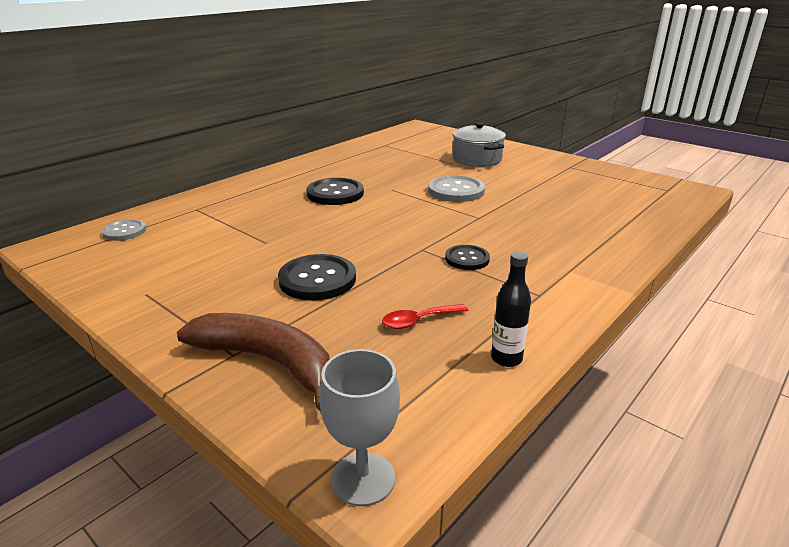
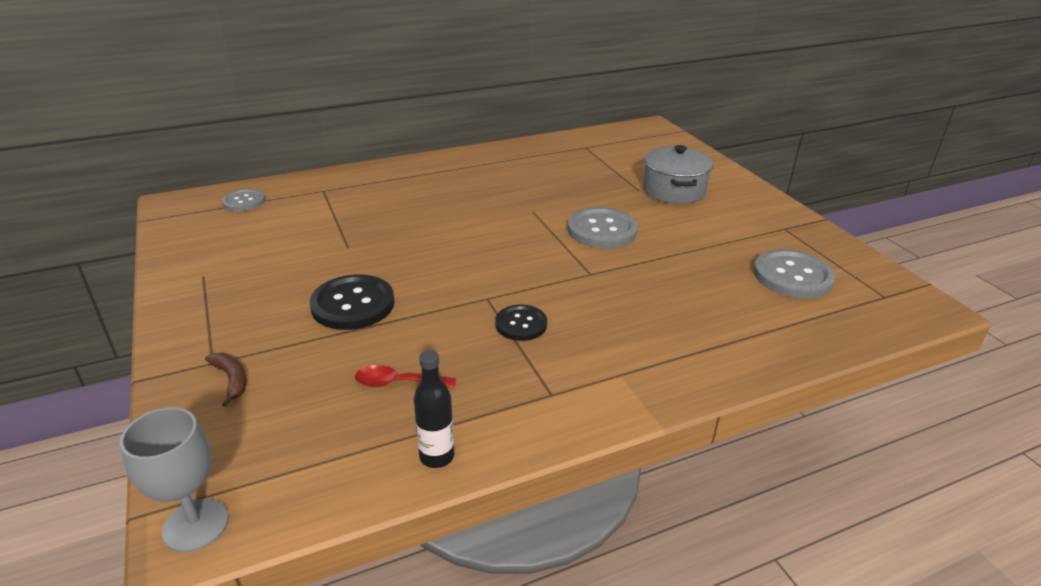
camera: 25 degrees right, 5 degrees up
brown banana [177,313,330,412] -> brown banana [205,353,246,407], size x0.43
black button [306,178,364,205] -> none
none -> grey button [754,249,835,298]

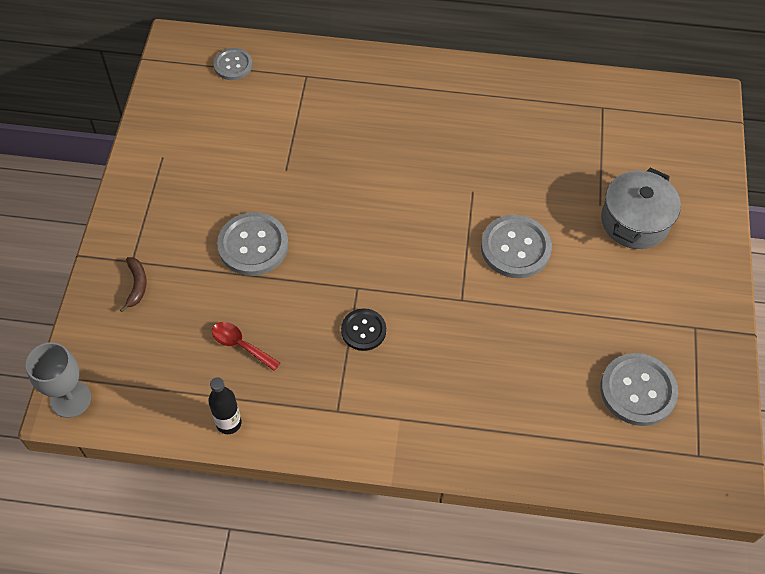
camera: 30 degrees right, 25 degrees up
black button [310,275,394,330] -> grey button [217,212,288,276]

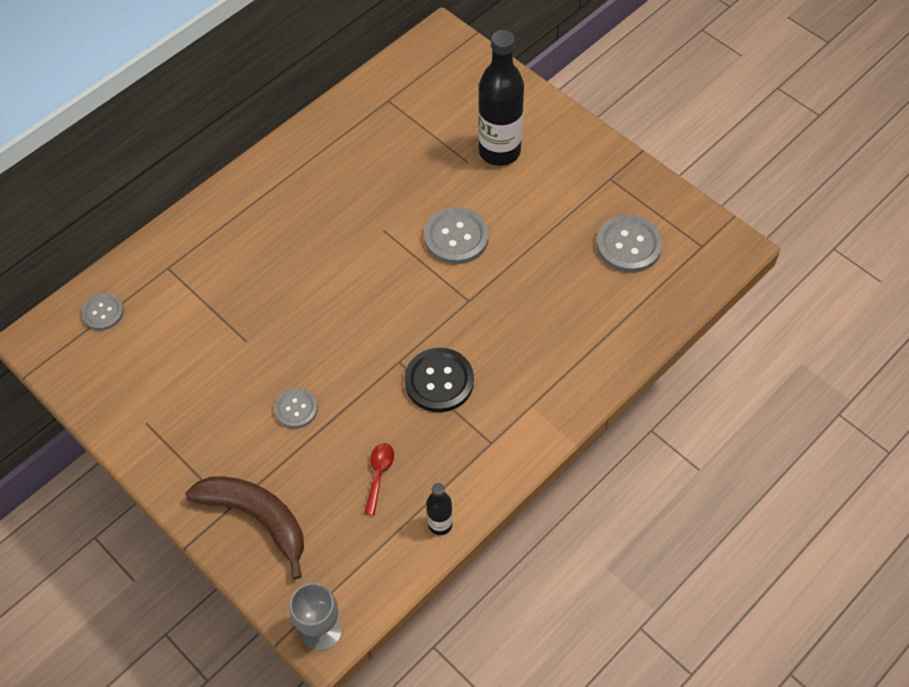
camera: 50 degrees left, 0 degrees up
brown banana [120,257,147,312] -> brown banana [185,476,304,579], size x2.34
red spoon [212,322,280,371] -> red spoon turned 120 degrees clockwise [364,443,394,515]
grey button [217,212,288,276] -> grey button [274,388,318,428], size x0.61
black button [341,308,386,351] -> black button [404,348,474,412], size x1.63
grey pot [601,168,681,249] -> black bottle [478,30,524,166]

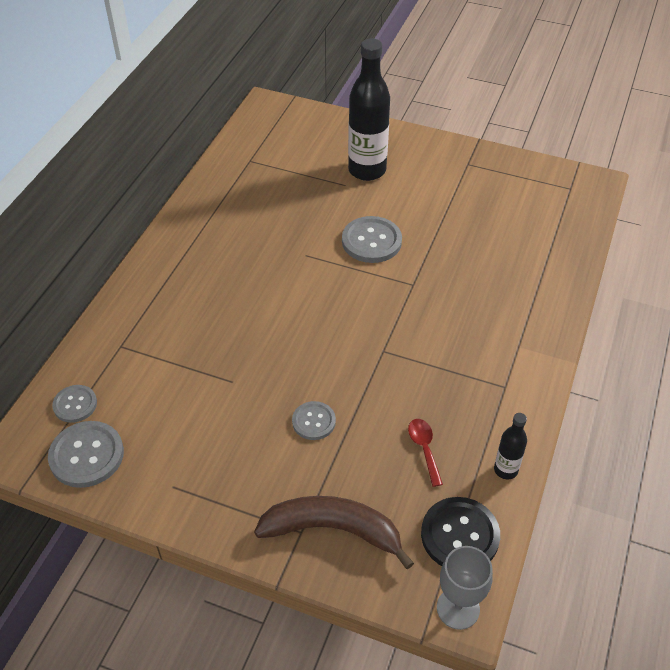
camera: 25 degrees left, 10 degrees down
black button [404,348,474,412] -> black button moved to [421,497,500,566]
grey button [597,215,662,273] -> grey button moved to [48,421,124,488]

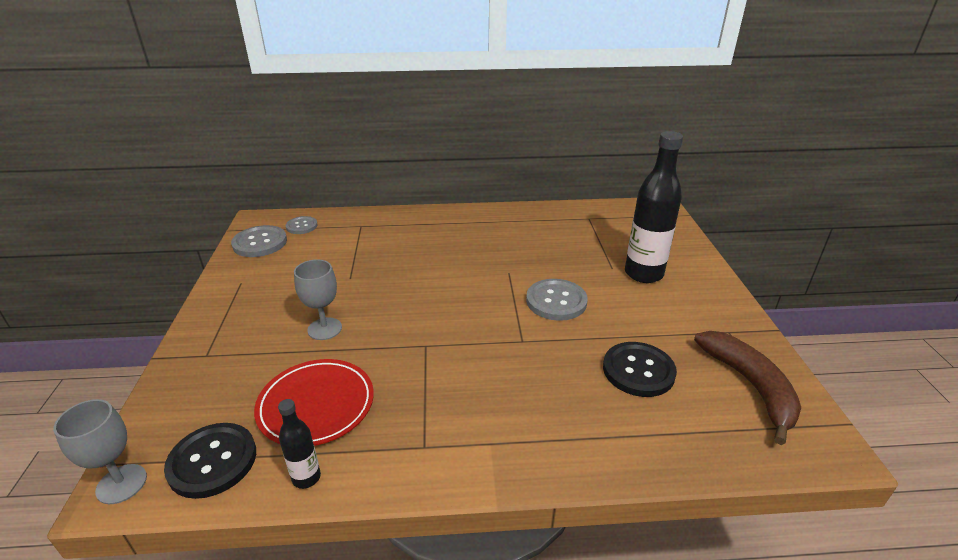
camera: 65 degrees right, 15 degrees down
brown banana [254,496,414,569] -> brown banana moved to [694,331,801,445]
grey button [292,401,336,440] -> grey goblet [294,259,342,340]
red spoon [408,419,443,487] -> red plate [254,359,374,446]
none -> black button [603,342,677,397]

